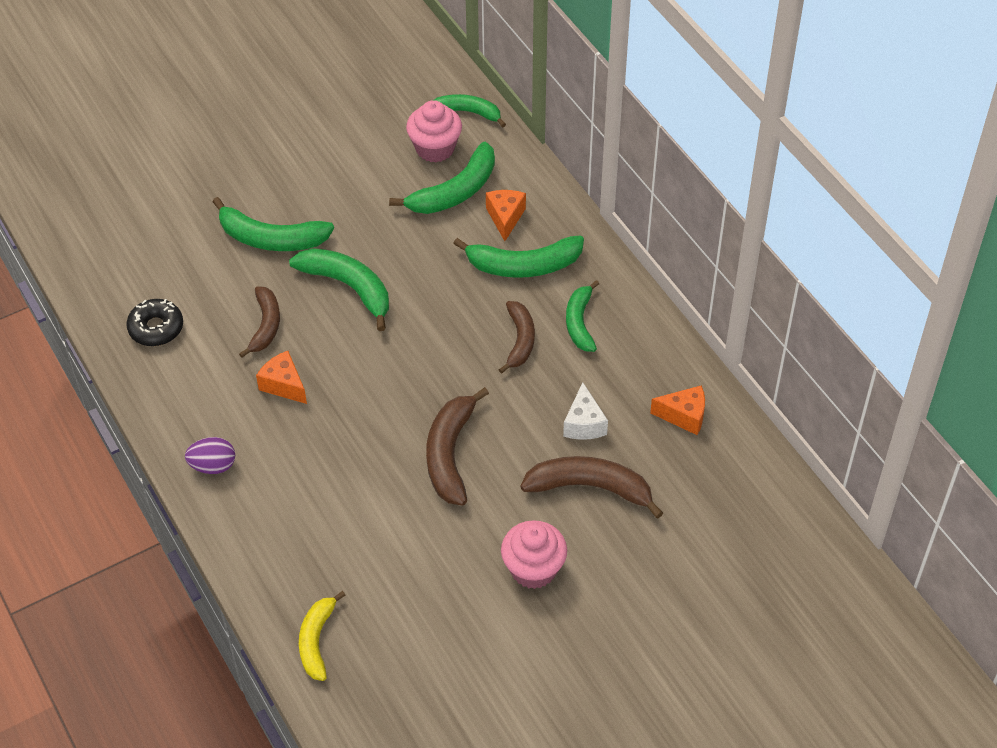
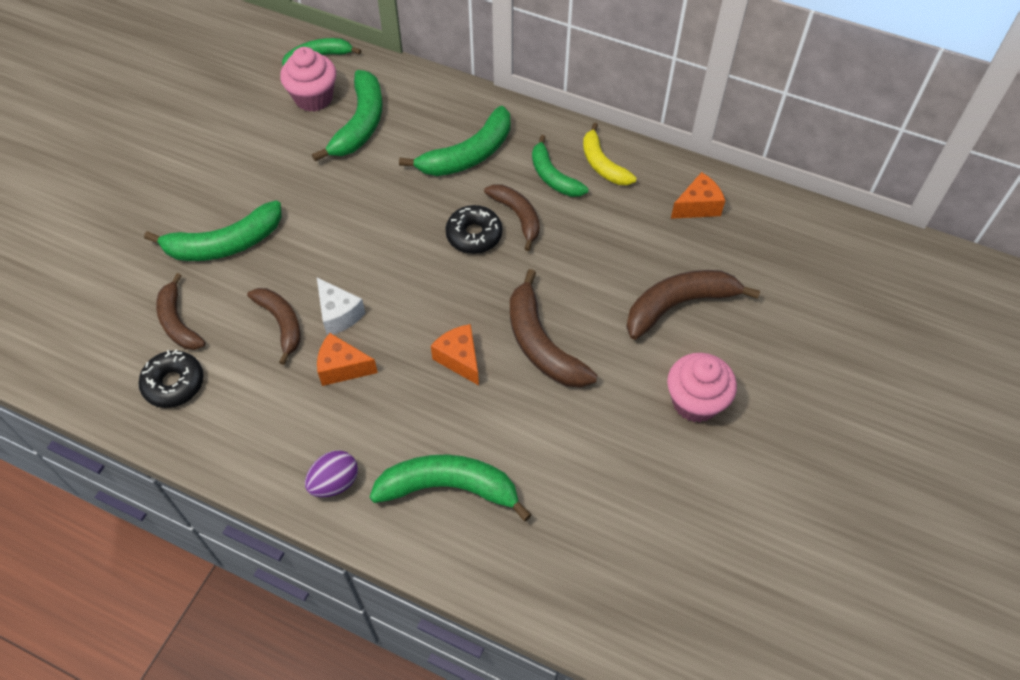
camera: 35 degrees left, 5 degrees up
green banana [289,248,389,331] -> green banana moved to [370,455,532,521]
yellow banana [299,591,346,681] -> yellow banana moved to [583,123,637,185]
orange cheese [486,190,526,241] -> orange cheese moved to [431,324,479,385]
white cheese [563,382,608,440] -> white cheese moved to [317,278,365,336]
none -> brown banana [156,273,206,350]
none -> black donut [445,205,502,254]

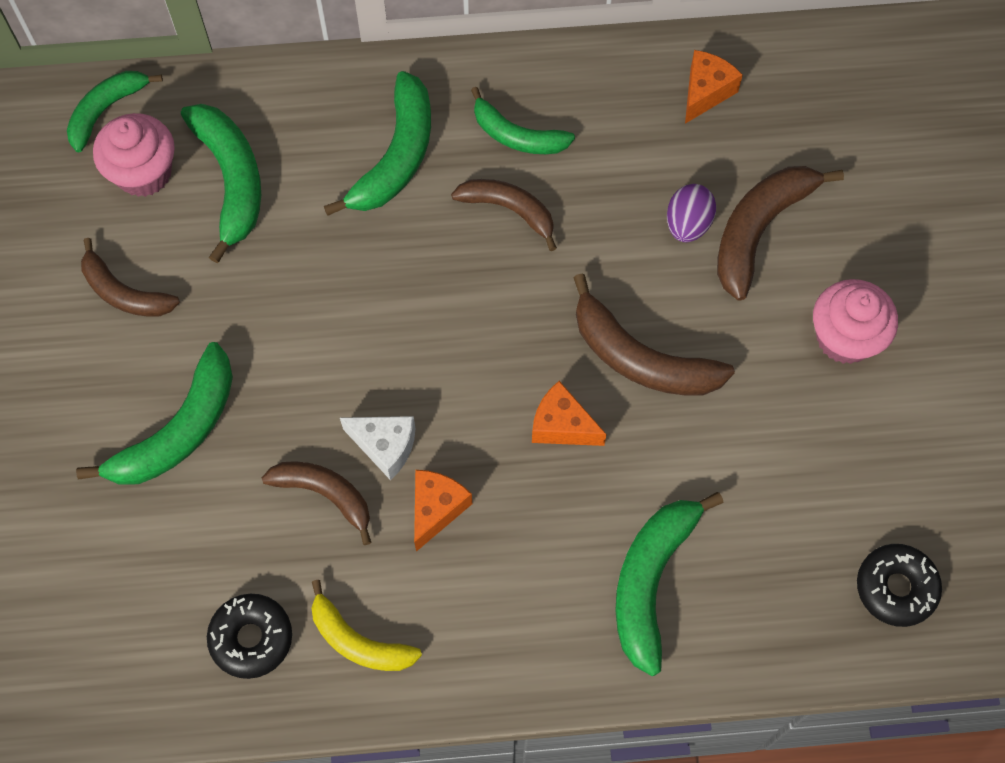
camera: 30 degrees left, 10 degrees up
brown banana [156,273,206,350] -> brown banana moved to [81,238,180,317]
purple egg [305,450,358,497] -> purple egg moved to [667,184,716,242]
orange cheese [317,333,378,386] -> orange cheese turned 135 degrees clockwise [414,470,472,552]
green banana [370,455,532,521] -> green banana turned 45 degrees counterclockwise [615,492,724,676]
black donut [445,205,502,254] -> black donut moved to [857,544,942,627]
yellow banana [583,123,637,185] -> yellow banana moved to [311,580,422,671]

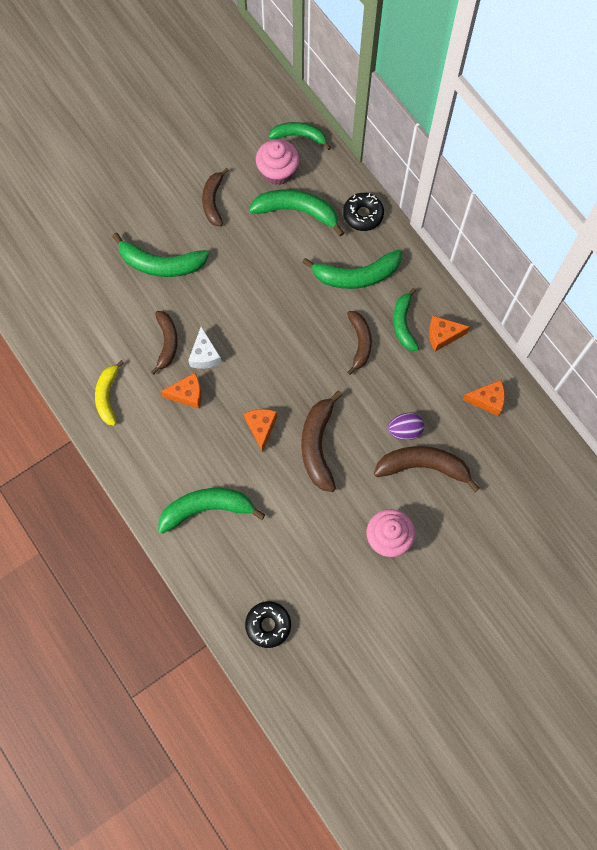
camera: 60 degrees right, 5 degrees up
green banana [181,104,261,263] -> green banana turned 120 degrees counterclockwise [249,189,344,236]
black donut [207,594,292,679] -> black donut moved to [343,193,384,231]
none -> orange cheese [429,316,470,352]

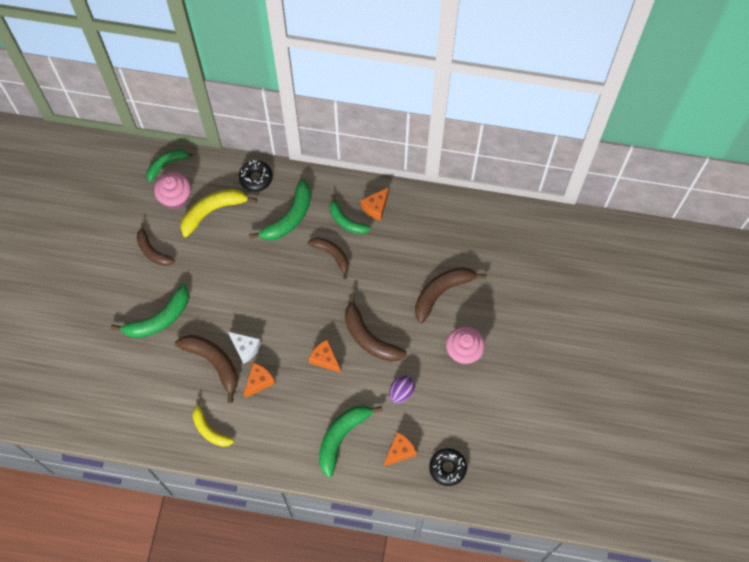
camera: 45 degrees left, 5 degrees down
brown banana [151,311,178,375] -> brown banana [175,335,238,403], size x1.50
green banana [249,189,344,236] -> yellow banana [181,189,257,237]
purple egg [388,413,424,440] -> purple egg moved to [389,376,415,404]
orange cheese [462,380,505,416] -> orange cheese moved to [384,432,417,466]

